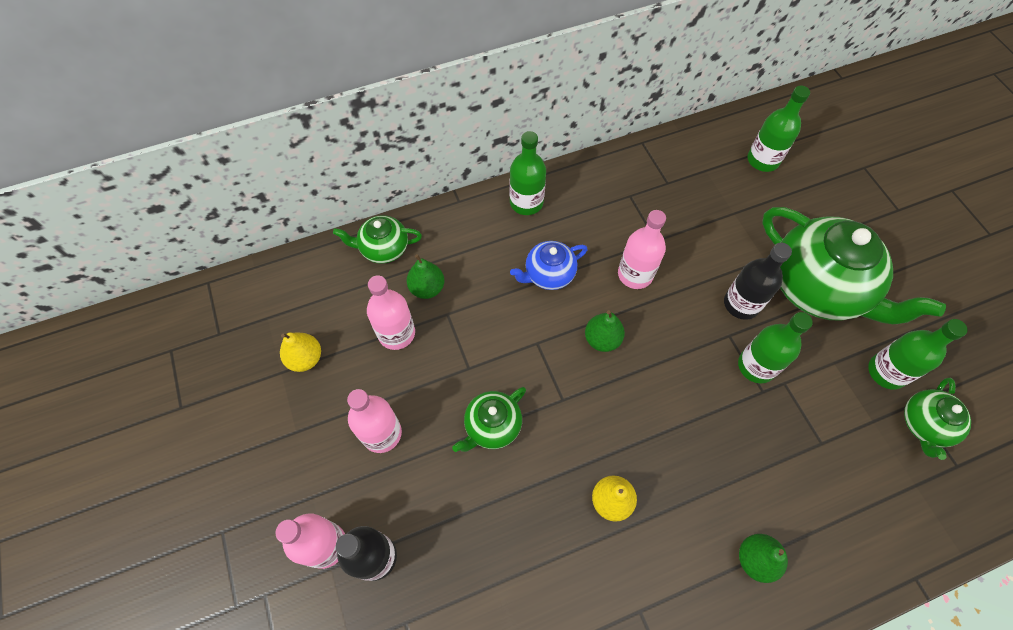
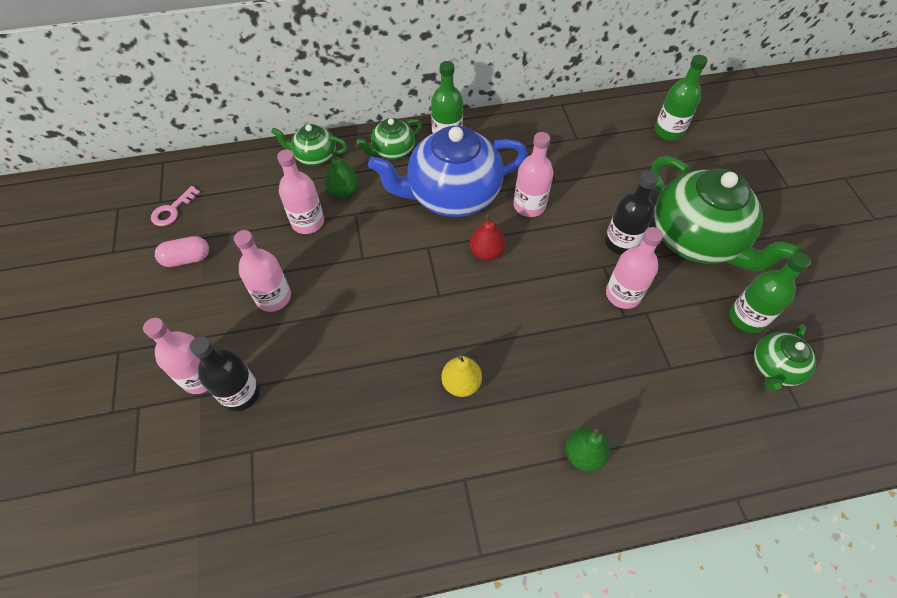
camera: 10 degrees right, 5 degrees down
yellow pear [280,332,321,372] -> none
green teapot [452,387,526,452] -> green teapot moved to [357,118,422,160]
blue teapot [510,241,588,290] -> blue teapot [368,126,527,217], size x2.03
green pear [585,310,625,352] -> red pear [470,215,505,261]
green bottle [738,312,813,383] -> pink bottle [606,227,663,309]
none -> pink key [151,186,201,226]
none -> pink capsule [155,236,209,267]

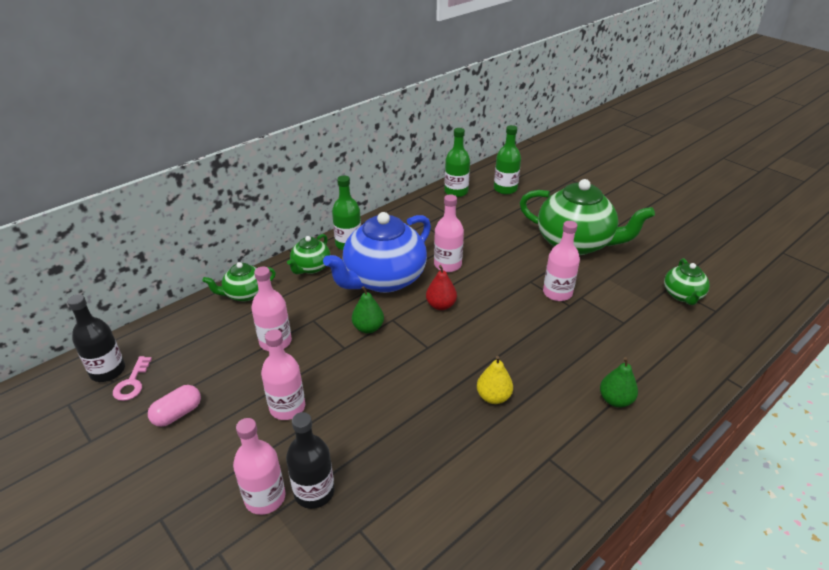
camera: 30 degrees left, 20 degrees down
green pear [325,150,358,198] -> green pear moved to [352,286,384,333]
black bottle [605,171,658,255] -> black bottle moved to [67,294,125,382]
green bottle [729,252,811,333] -> green bottle moved to [444,128,470,197]

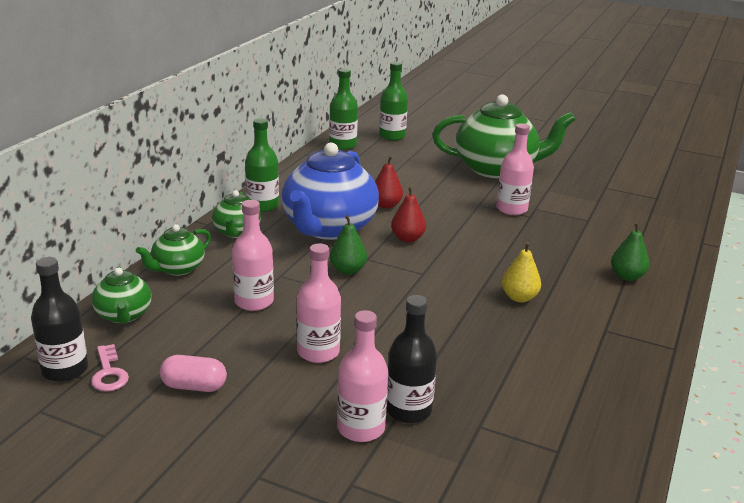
camera: 25 degrees left, 10 degrees down
pink capsule [148,385,201,427] -> pink capsule turned 75 degrees clockwise [160,355,227,392]
pink bottle [434,194,464,272] -> red pear [375,156,403,209]
green teapot [664,258,710,305] -> green teapot moved to [91,266,152,324]

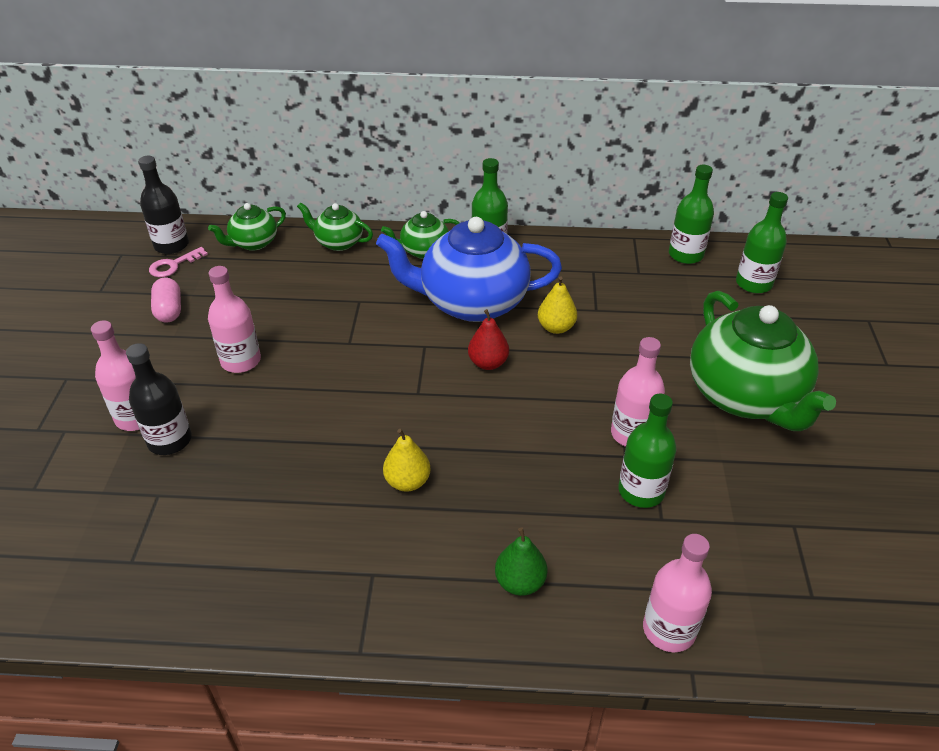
camera: 70 degrees right, 15 degrees up
pink bottle [232,200,274,311] -> pink bottle moved to [643,534,712,652]
green pear [330,215,367,275] -> none
red pear [375,156,403,209] -> yellow pear [538,276,577,334]
none -> green bottle [618,394,677,508]

